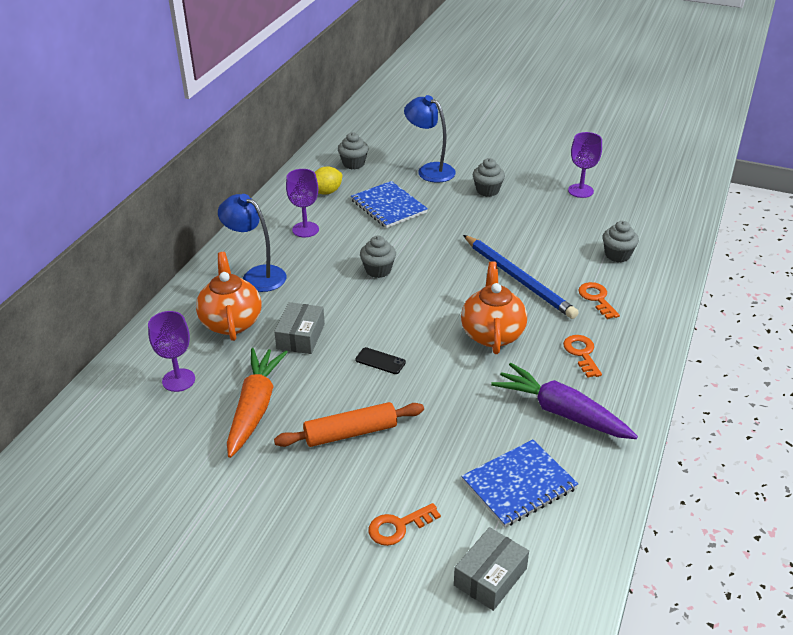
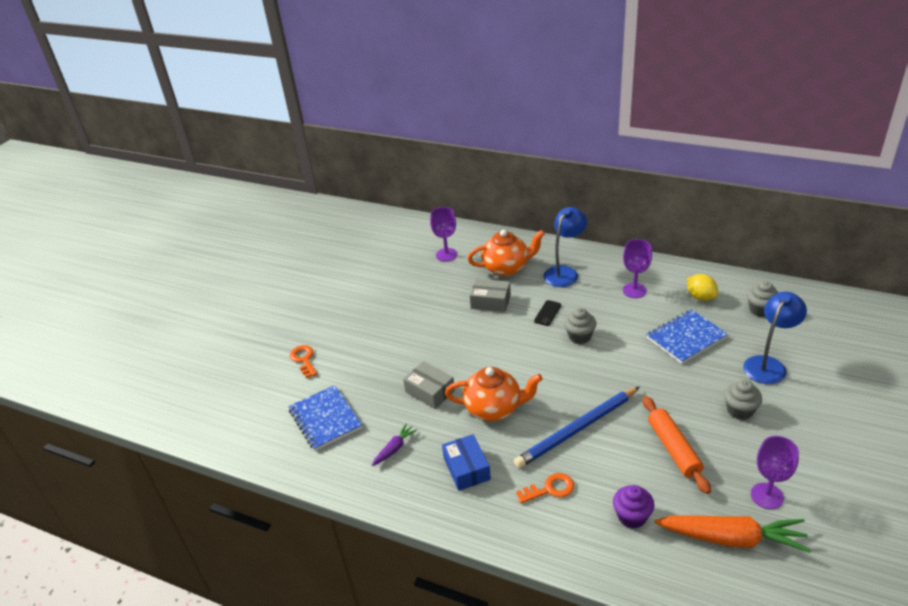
camera: 95 degrees right, 0 degrees up
orange carrot [227,348,288,458] -> orange carrot moved to [654,516,811,553]
orange rolling pin [274,402,424,447] -> orange rolling pin moved to [643,396,711,494]
black phone [355,347,406,374] -> black phone moved to [534,300,561,326]
grey box [454,527,529,611] -> grey box moved to [403,361,455,409]
purple carrot [491,363,638,439] -> purple carrot [372,423,418,466], size x0.48
orange key [563,335,602,378] -> blue box [442,434,491,491]
grey cupcake [602,221,639,262] -> purple cupcake [613,485,654,529]

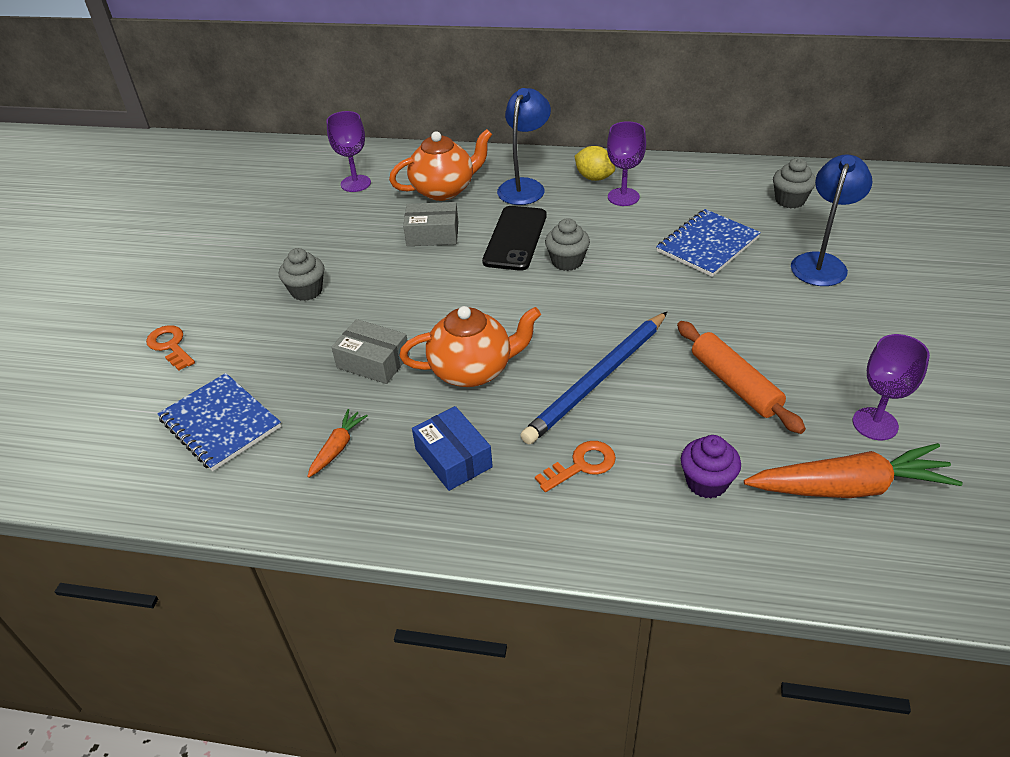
camera: 15 degrees left, 5 degrees up
purple carrot [372,423,418,466] -> orange carrot [307,409,368,478]
black phone [534,300,561,326] -> black phone [482,206,546,271], size x2.00
yellow lemon [687,274,718,301] -> yellow lemon moved to [575,146,615,181]
grey cupcake [724,380,762,420] -> grey cupcake moved to [279,248,324,301]

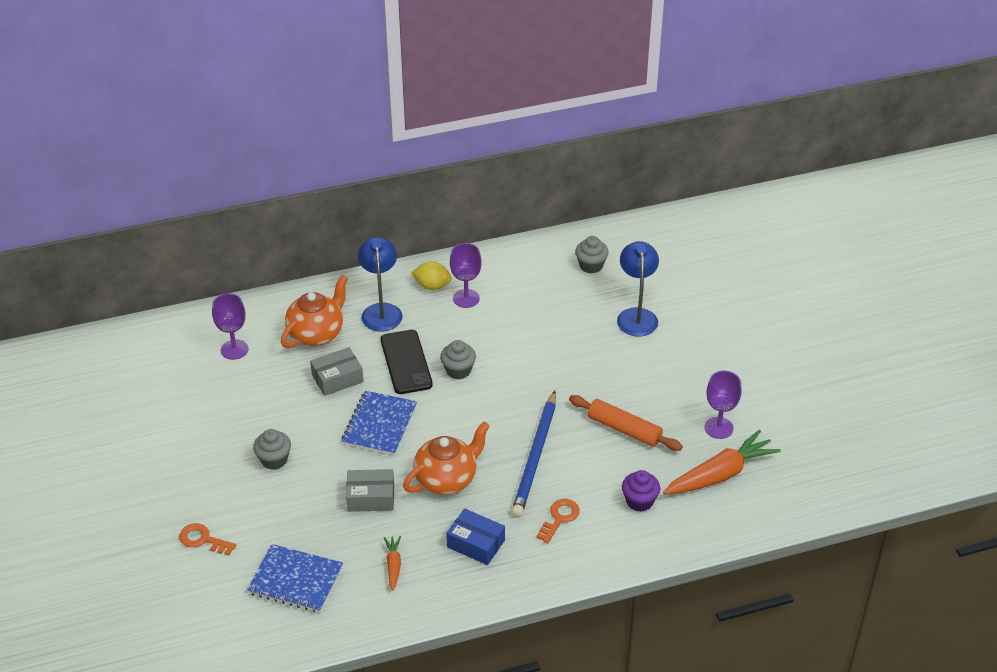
camera: 30 degrees left, 0 degrees up
blue notebook [656,209,761,277] -> blue notebook moved to [341,391,417,455]

